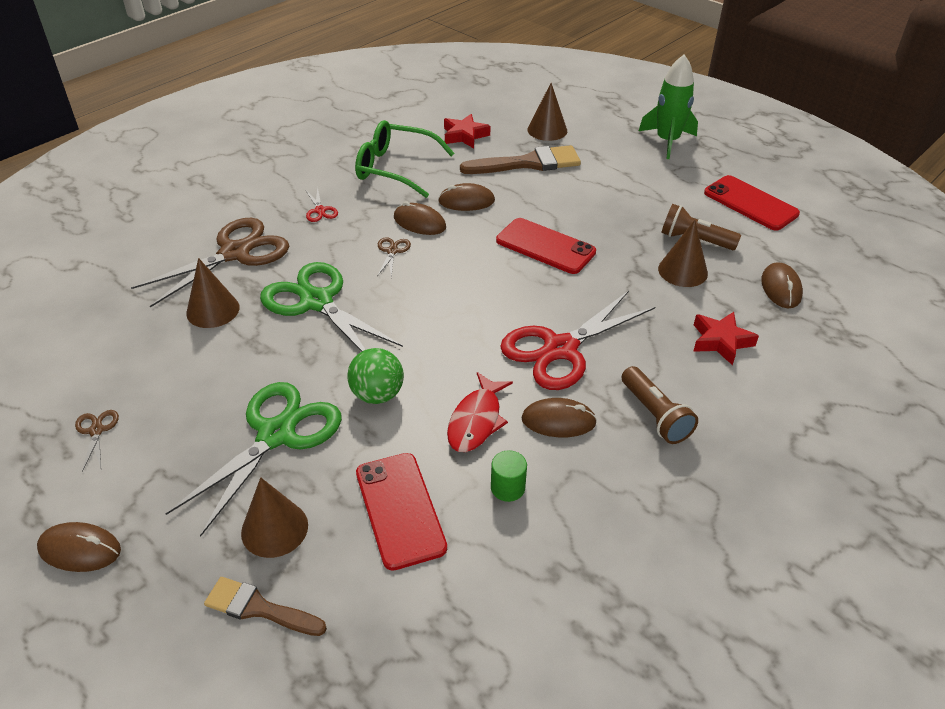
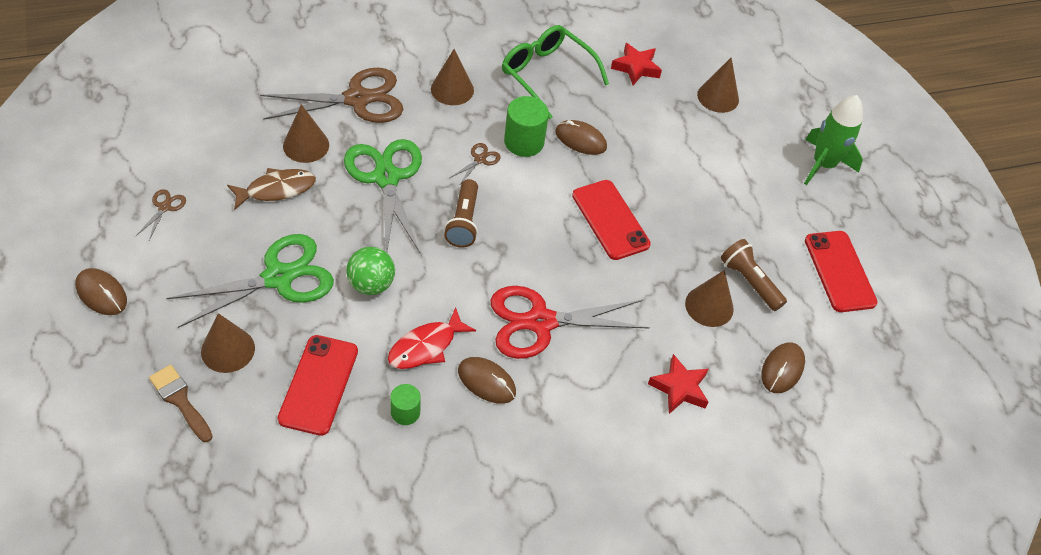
camera: 25 degrees right, 10 degrees up
red scissors [306,187,338,222] -> brown cone [431,49,474,105]
brown mouse [394,201,446,235] -> green cylinder [504,96,549,157]
brown brush [460,145,581,174] -> none
brown flashlight [622,366,698,444] -> brown flashlight moved to [444,179,478,248]
none -> brown fish [227,168,316,210]

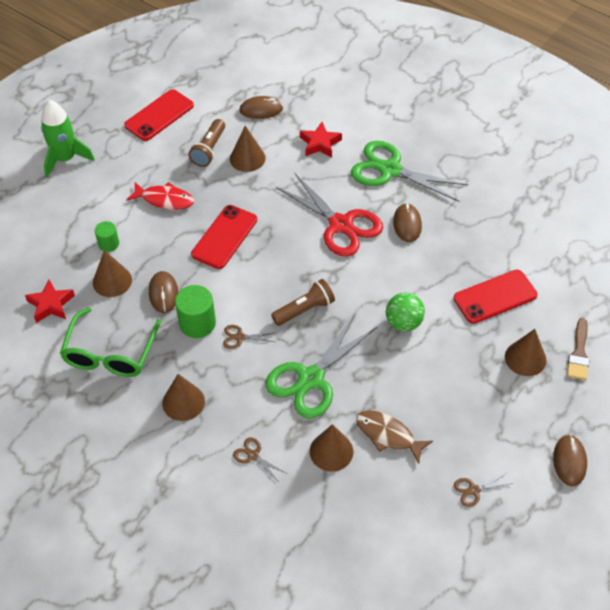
camera: 120 degrees left, 0 degrees up
green scissors [166,234,334,328] -> green scissors moved to [351,141,468,202]
brown scissors [260,68,403,123] -> brown scissors [233,437,286,481], size x0.41
red fish [388,307,476,369] -> red fish moved to [126,182,194,210]
green cylinder [390,384,421,425] -> green cylinder moved to [95,221,119,252]
brown cone [697,57,739,113] -> brown cone moved to [93,250,132,297]

